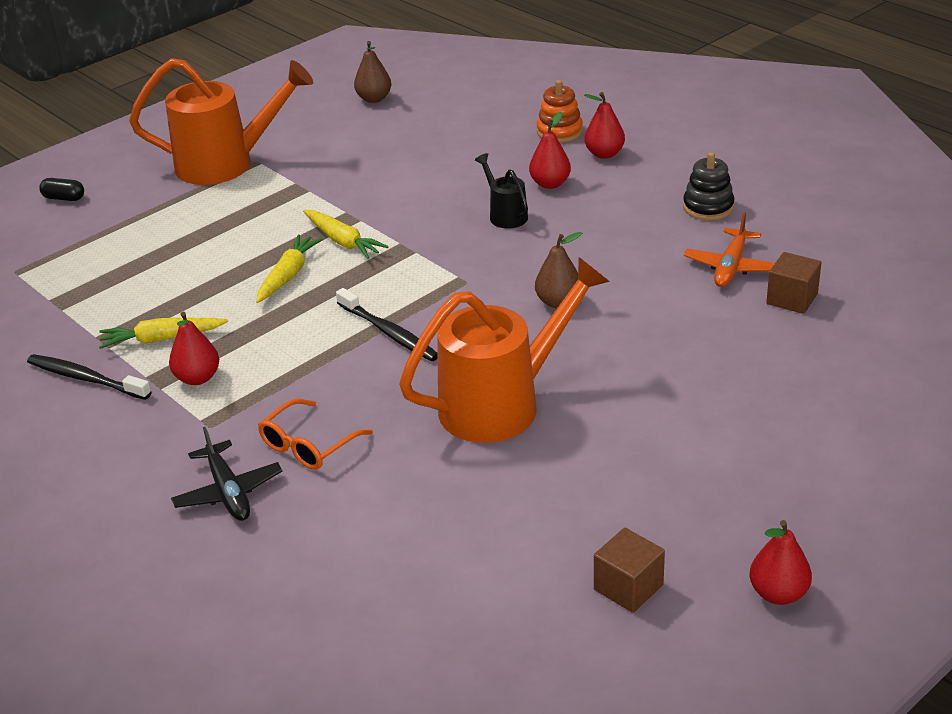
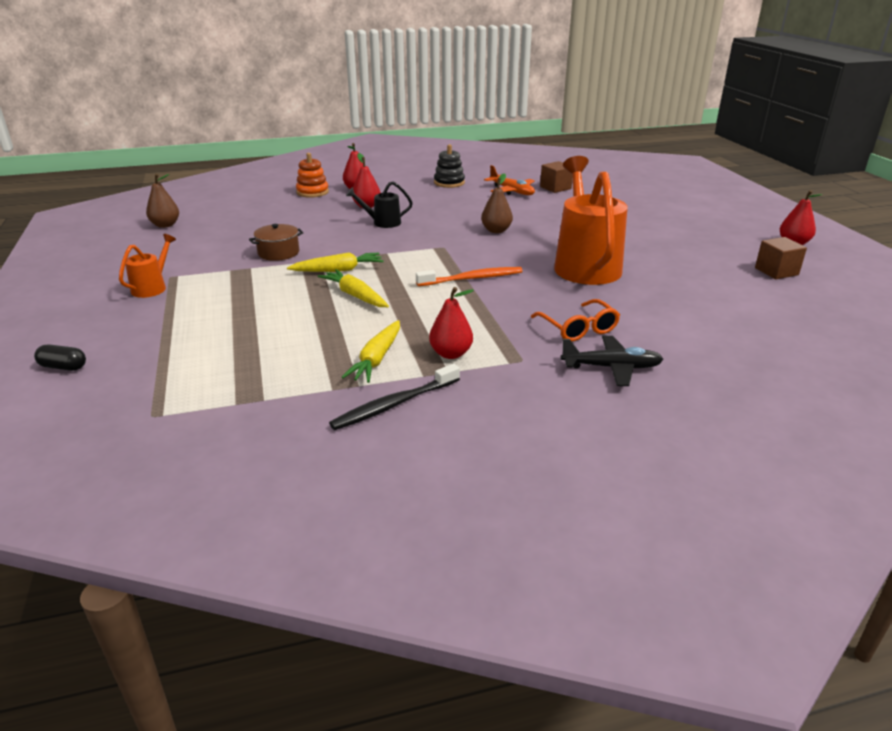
camera: 65 degrees left, 5 degrees down
black capsule [39,178,84,201] -> black capsule turned 60 degrees clockwise [34,344,86,371]
orange watering can [129,58,313,185] -> orange watering can [119,234,176,298], size x0.47
black toothbrush [336,288,438,361] -> orange toothbrush [416,267,523,286]
none -> brown pot [249,224,303,261]

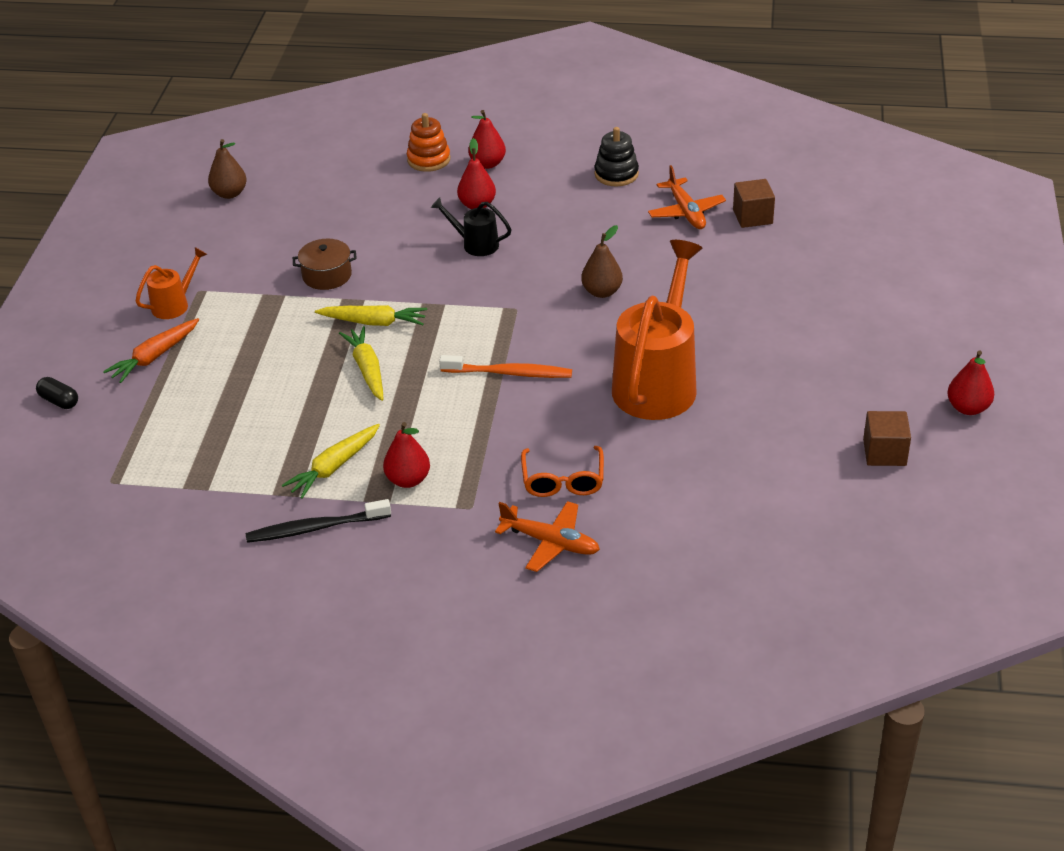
camera: 25 degrees right, 10 degrees up
black plane [561,336,663,386] -> orange plane [495,501,600,572]
none -> orange carrot [103,318,199,383]

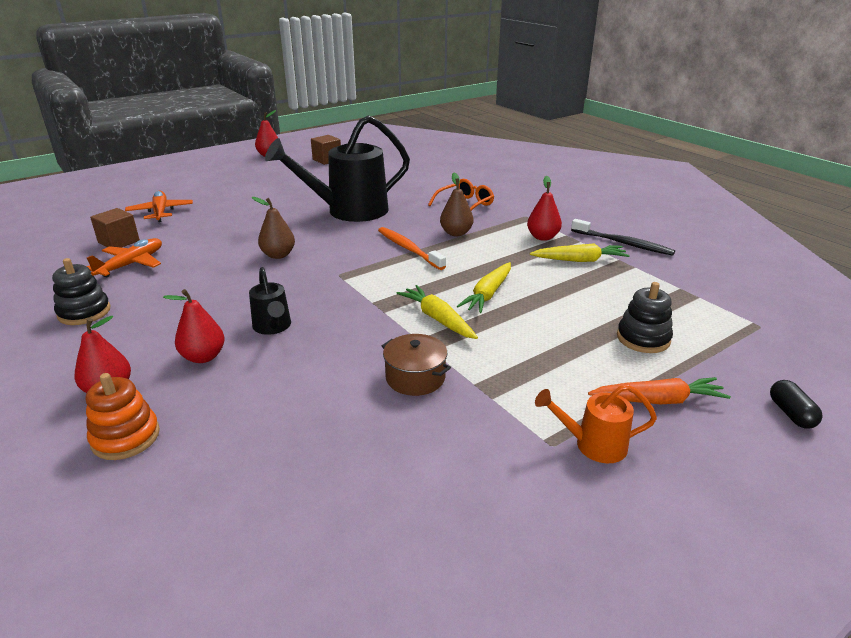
camera: 135 degrees left, 10 degrees down
brown pear [208,139,247,199] -> brown pear moved to [440,173,473,236]
orange plane [495,501,600,572] -> orange plane moved to [125,190,193,222]
orange watering can [612,240,702,420] -> black watering can [265,115,410,222]
none -> black stacking toy [617,282,673,353]

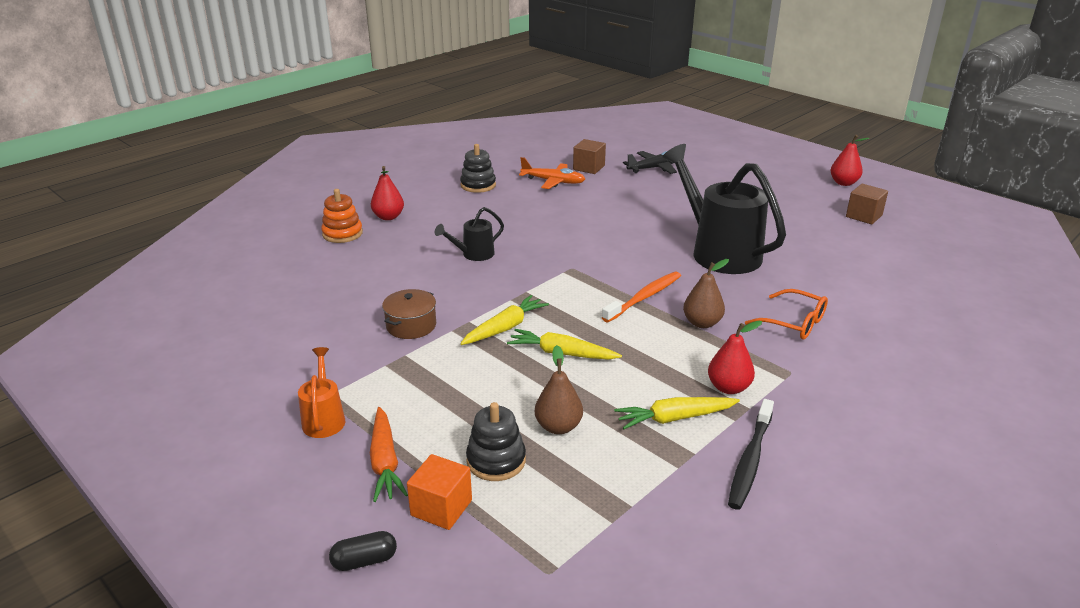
camera: 80 degrees right, 0 degrees up
orange plane [125,190,193,222] -> black plane [623,151,677,174]
red pear [163,289,224,363] -> none
brown pear [252,197,295,259] -> brown pear moved to [535,345,583,434]
yellow carrot [530,243,630,262] -> yellow carrot turned 90 degrees clockwise [614,397,740,429]
none -> orange cube [407,454,472,530]

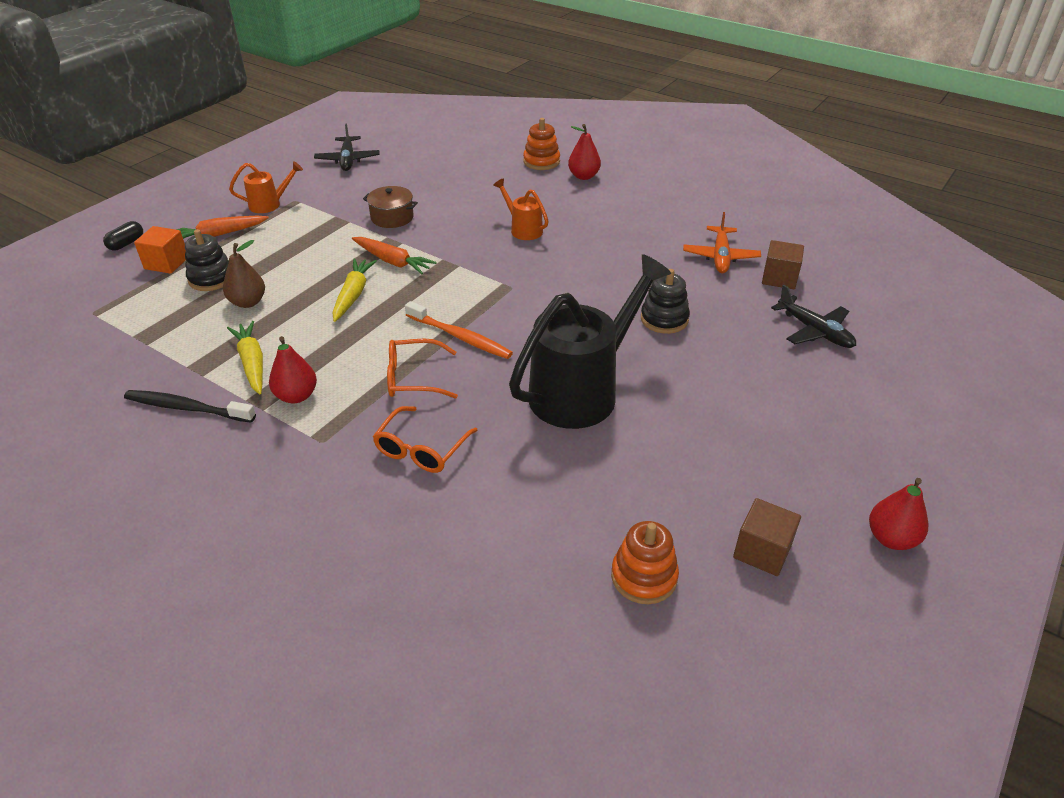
camera: 80 degrees right, 10 degrees up
black capsule [329,531,397,571] -> black capsule turned 60 degrees clockwise [103,221,143,251]
black watering can [435,207,504,261] -> orange watering can [493,178,549,240]
black stacking toy [460,144,496,193] -> black stacking toy moved to [641,269,690,334]
yellow carrot [460,295,549,345] -> orange carrot [352,237,437,274]
brown pear [683,259,729,328] -> orange glasses [387,339,458,399]
none -> black plane [314,123,380,171]
none -> orange stacking toy [611,521,679,604]

